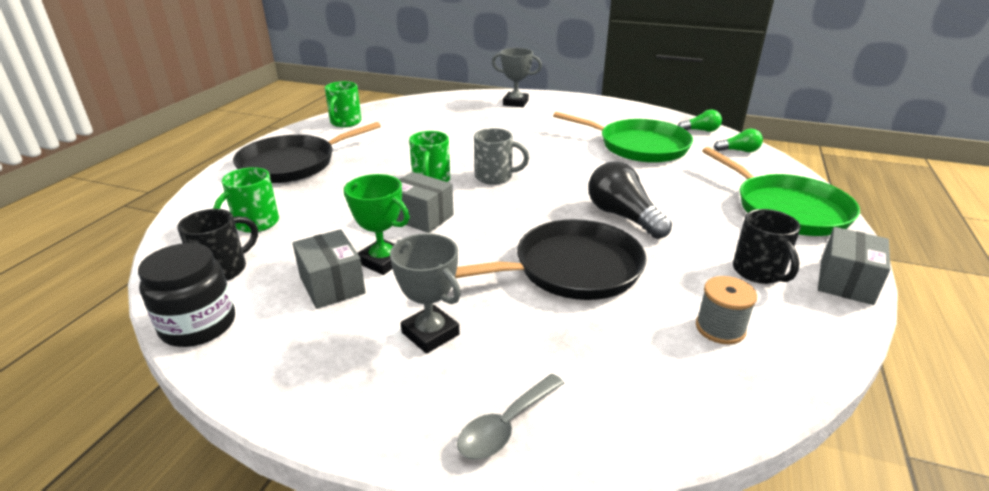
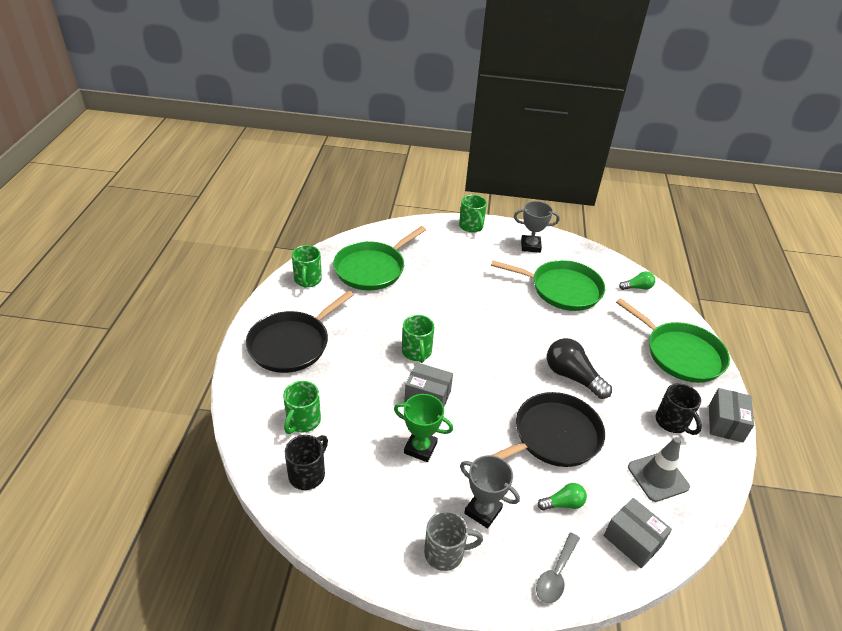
camera: 15 degrees left, 10 degrees up
black jar [138,243,235,347] -> none
grey box [293,229,366,309] -> grey box moved to [604,498,672,568]
grey mug [474,128,529,185] -> grey mug moved to [424,511,483,571]
grey trophy [492,48,542,107] -> grey trophy moved to [514,201,560,253]
green light bulb [678,109,722,132] -> green light bulb moved to [538,483,587,511]
grey spool [696,276,757,344] -> grey traffic cone [628,437,690,502]
none -> green pan [333,226,426,290]
none -> green mug [459,195,487,233]

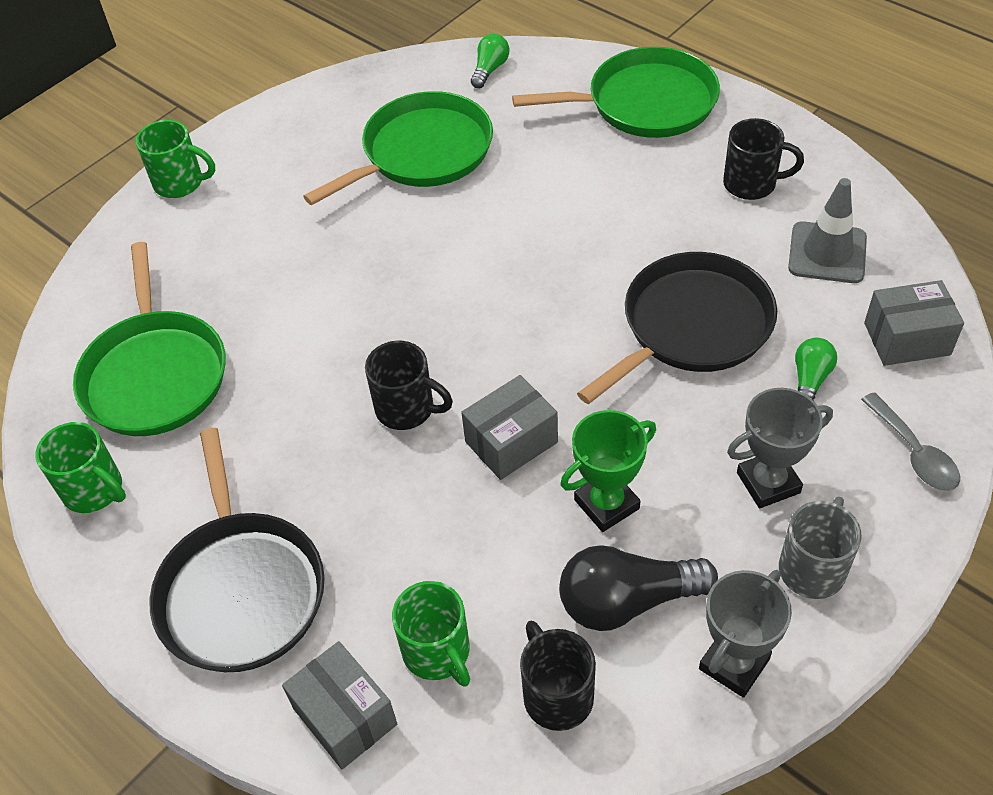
camera: 50 degrees left, 10 degrees up
green mug [402,315,434,363] -> black mug [365,341,453,430]
black pan [492,392,605,467] -> black pan turned 45 degrees clockwise [577,252,777,404]
grey trophy [514,201,560,253] -> grey trophy moved to [699,570,792,698]
black light bulb [547,338,612,399] -> black light bulb moved to [559,545,718,631]
grey box [709,388,754,442] -> grey box moved to [282,641,397,769]

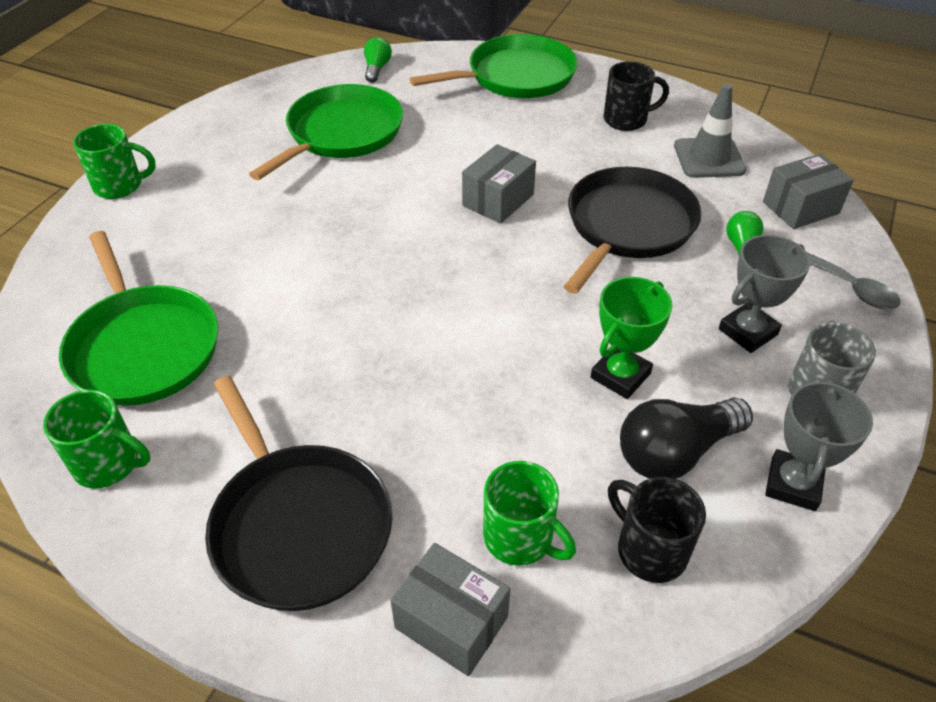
camera: 20 degrees left, 5 degrees down
black mug [365,341,453,430] -> none
grey box [461,375,558,480] -> grey box moved to [462,144,536,224]

